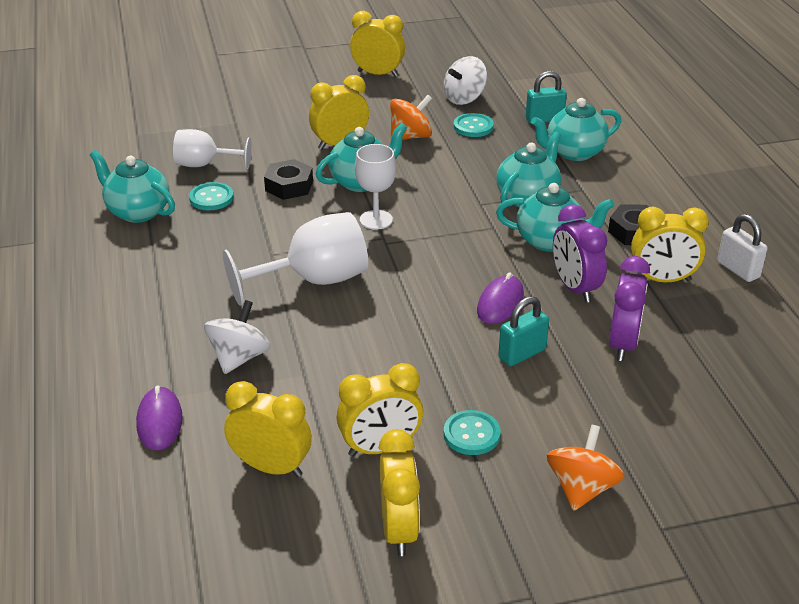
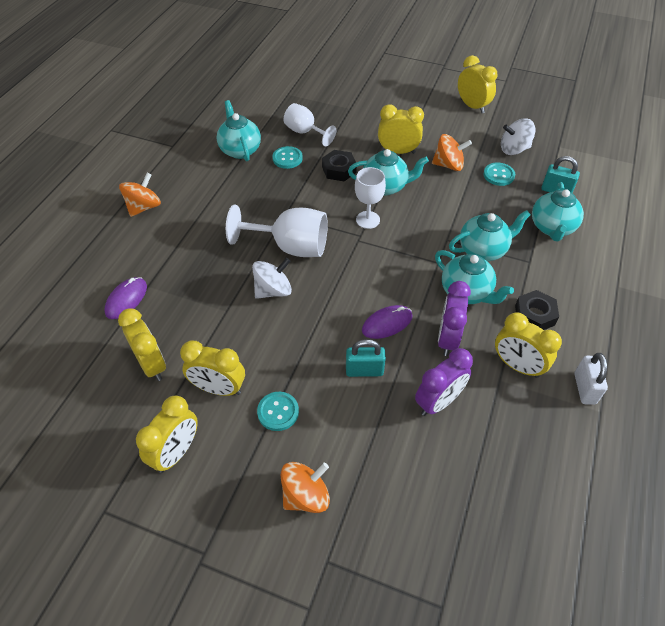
camera: 35 degrees right, 15 degrees up
white spinning top [204,300,271,374] -> white spinning top moved to [252,258,292,299]
turquoise teapot [531,98,621,161] -> turquoise teapot turned 90 degrees counterclockwise [532,182,584,241]
none -> orange spinning top [119,173,161,217]

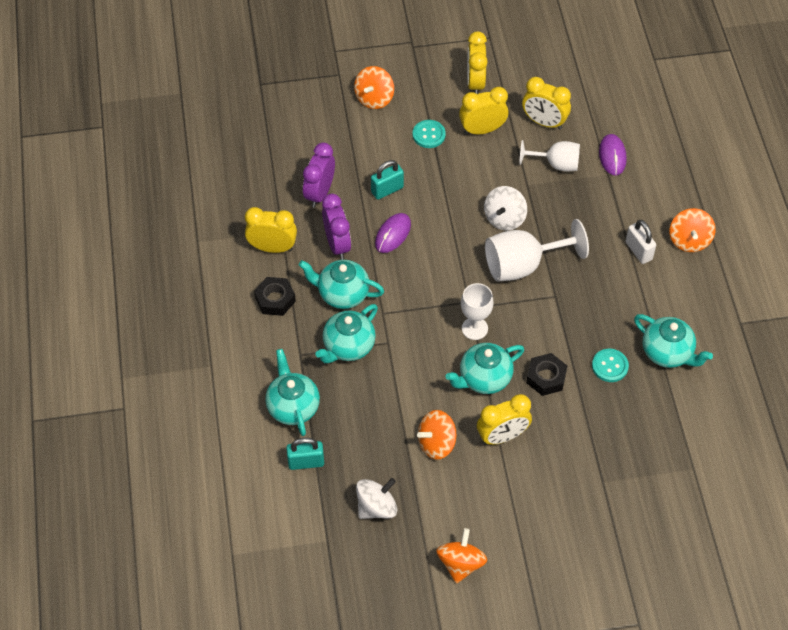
camera: 150 degrees right, 5 degrees up
white goblet [284,103,336,147] -> white goblet moved to [520,140,580,171]
yellow clock [458,55,497,114] -> orange spinning top [436,528,487,584]
turquoise button [484,163,515,186] -> none
white padlock [574,353,608,405] -> white padlock moved to [626,220,656,264]

